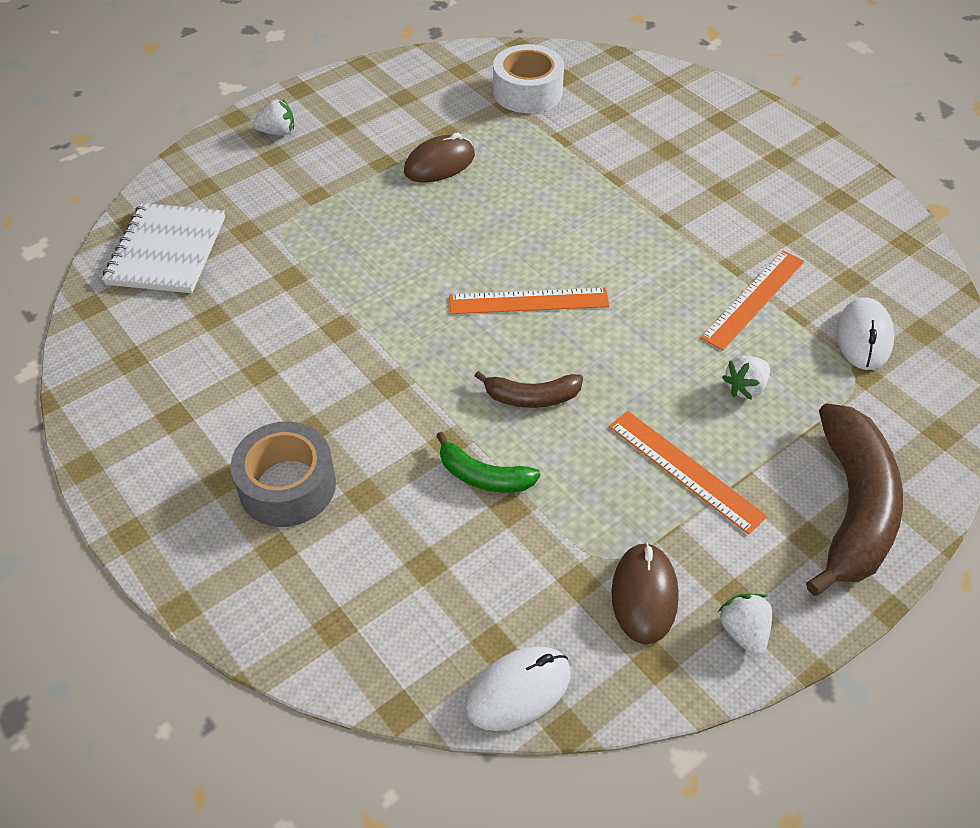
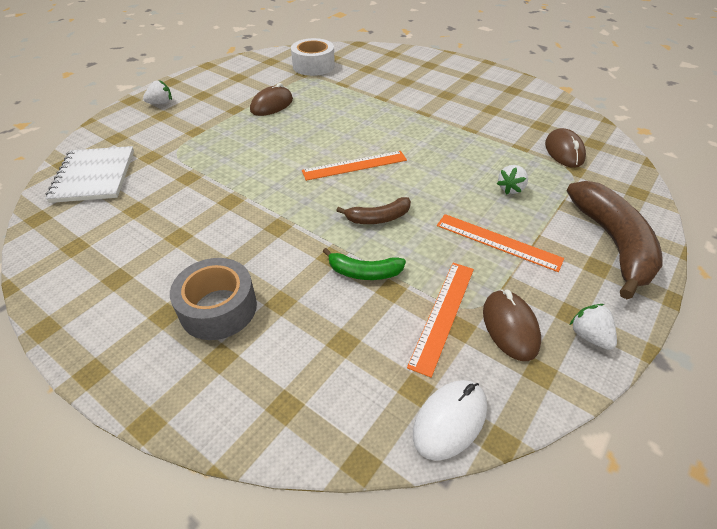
camera: 15 degrees left, 5 degrees down
orange ruler [700,250,804,351] -> orange ruler moved to [407,263,474,377]
white mouse [836,297,894,370] -> brown mouse [545,128,586,168]

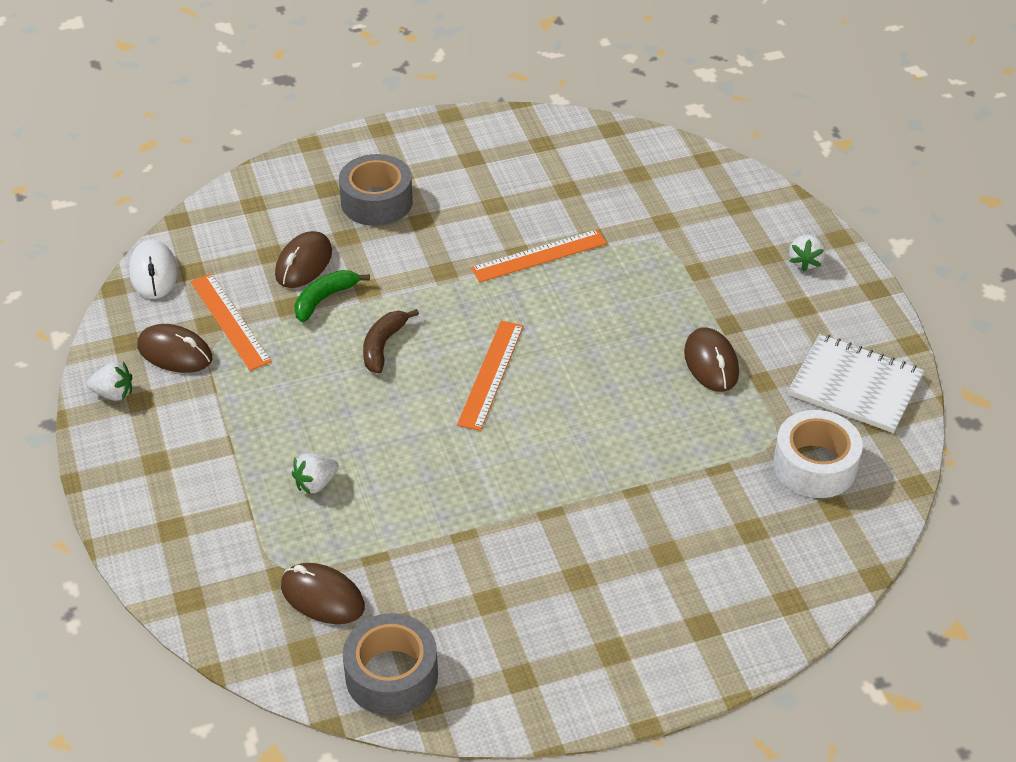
camera: 125 degrees right, 0 degrees up
white notebook [45,146,134,203] -> white notebook moved to [788,334,924,433]
orange ruler [437,214,564,272] -> orange ruler moved to [471,229,607,282]
white strawberry [497,165,528,195] -> white strawberry turned 105 degrees counterclockwise [292,453,339,494]
brown banana [567,181,663,299] -> none
none -> brown mouse [275,231,332,288]
none -> grey tape [343,613,438,716]

